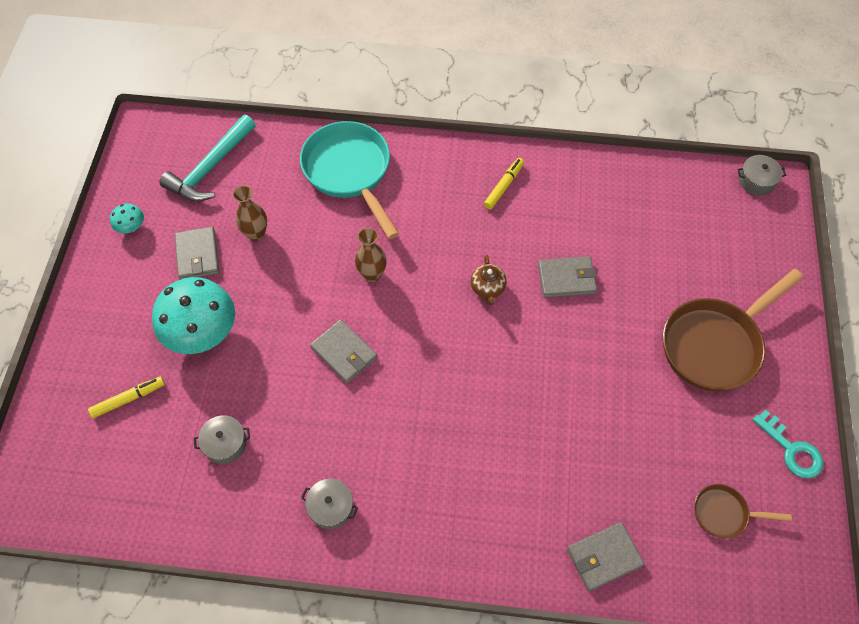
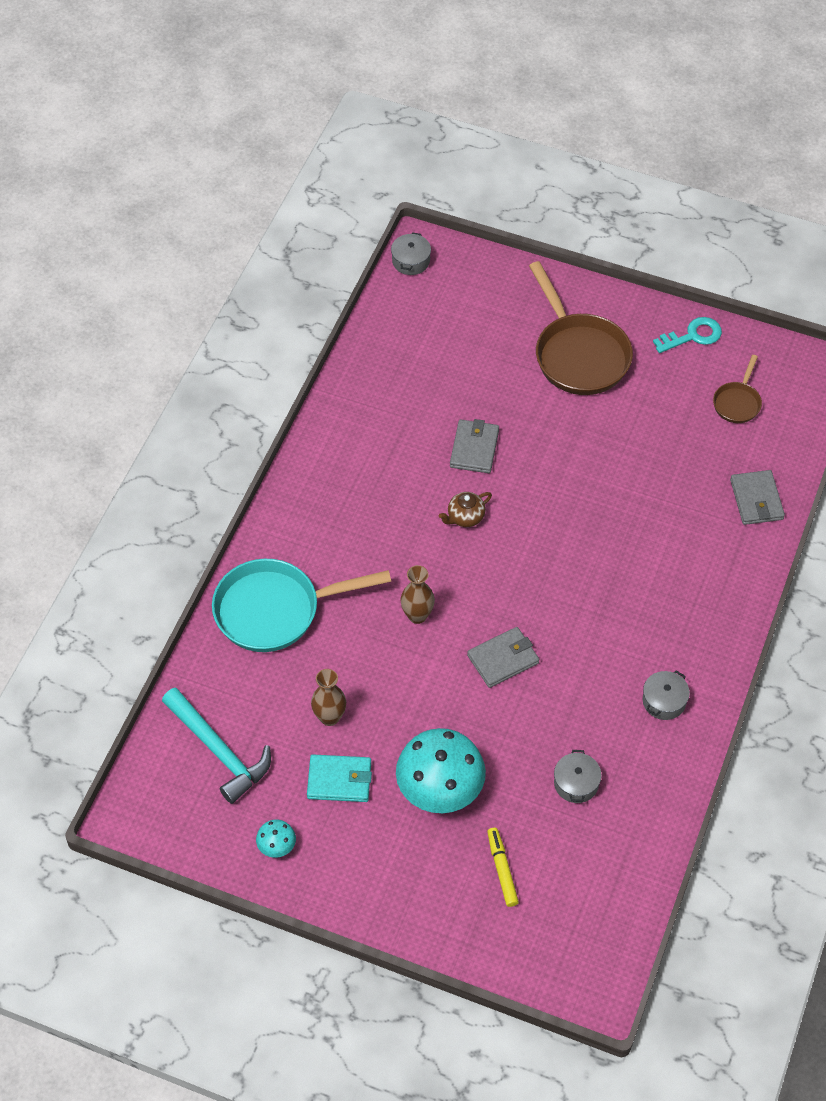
camera: 75 degrees left, 5 degrees down
grey wallet [175,227,219,280] -> turquoise wallet [307,754,372,802]
brown teapot [471,255,507,305] -> brown teapot turned 135 degrees clockwise [439,492,492,527]
yellow marker [484,158,524,210] -> none

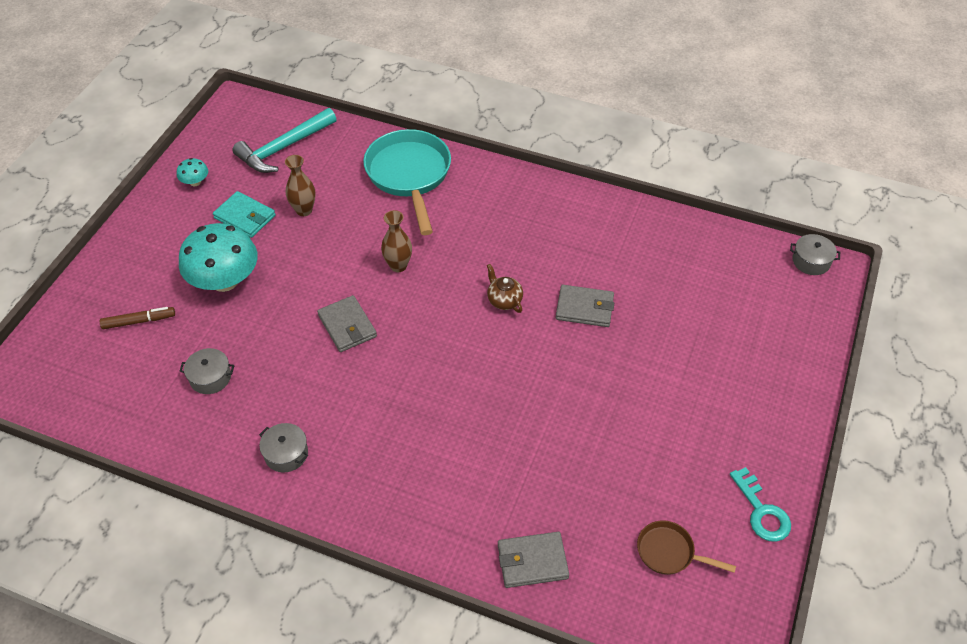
camera: 90 degrees right, 5 degrees down
turquoise wallet [307,754,372,802] -> turquoise wallet turned 60 degrees counterclockwise [213,191,275,238]
yellow marker [487,827,519,907] -> brown marker [100,307,175,329]
brown pan [529,261,633,395] -> none

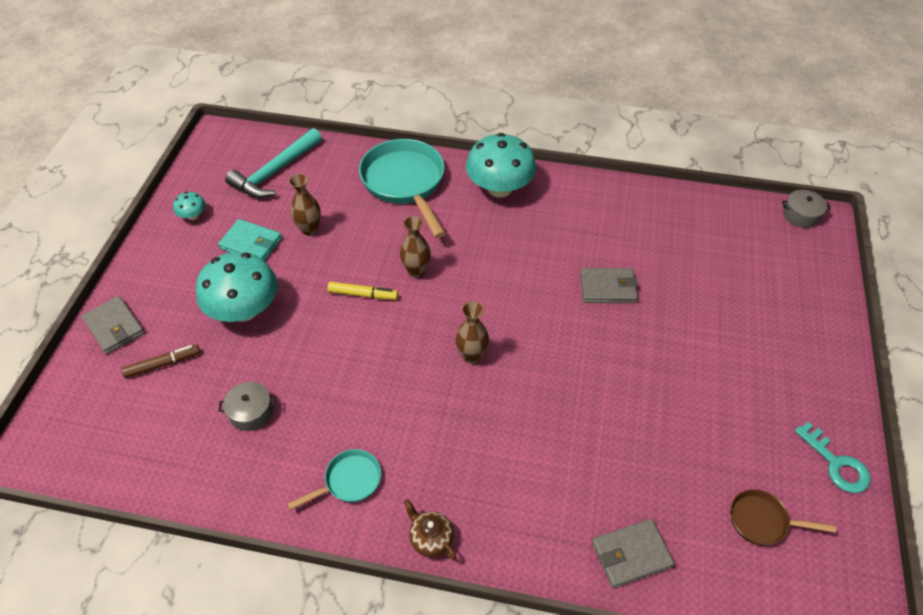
camera: 10 degrees left, 0 degrees up
grey pot [259,423,308,472] -> turquoise pan [287,449,381,510]
grey wallet [317,295,377,352] -> grey wallet moved to [81,296,144,354]
brown teapot [487,264,523,313] -> brown teapot moved to [404,499,456,560]
none -> yellow marker [327,282,398,300]
none -> brown vase [455,301,489,363]
none -> turquoise mushroom [466,133,536,197]

